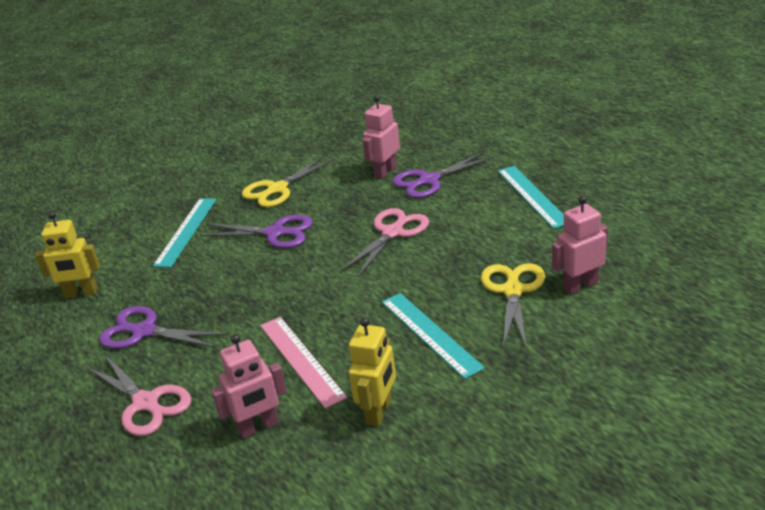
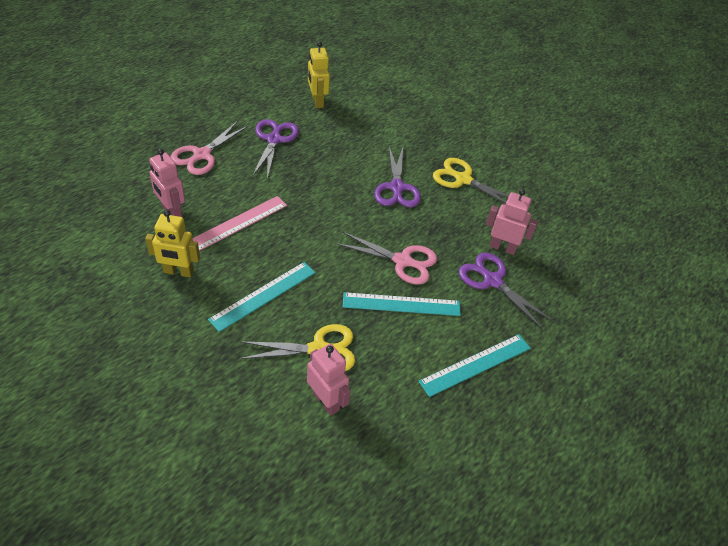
camera: 70 degrees right, 15 degrees up
turquoise ruler [153,198,217,268] -> turquoise ruler moved to [343,292,461,316]

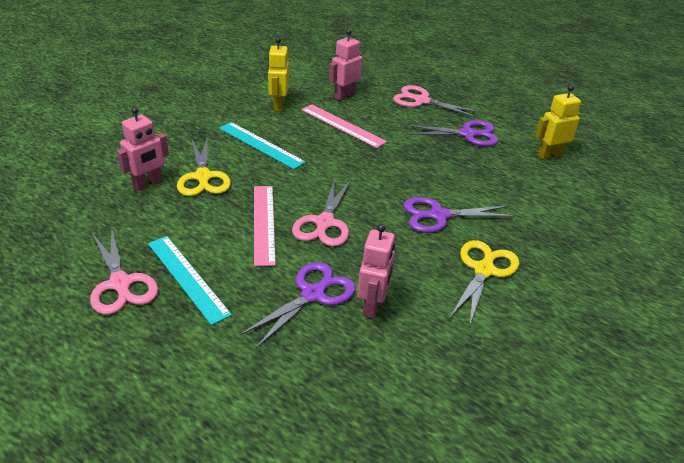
camera: 85 degrees right, 10 degrees down
turquoise ruler [343,292,461,316] -> pink ruler [254,186,276,266]
none -> pink scissors [90,229,158,315]

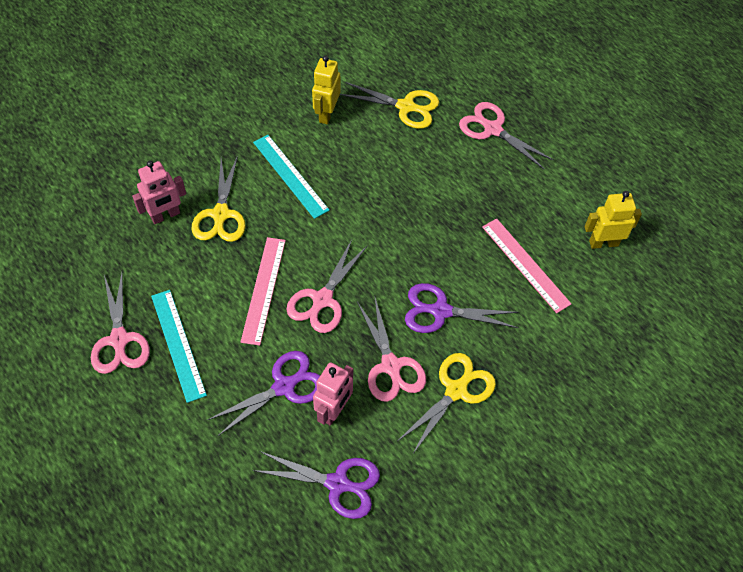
camera: 15 degrees right, 20 degrees up
pink ruler [301,104,387,148] -> pink ruler moved to [482,218,572,313]
pink robot [329,29,362,100] -> yellow scissors [340,82,439,129]
purple scissors [405,120,499,146] -> purple scissors moved to [253,451,380,519]
none -> pink scissors [357,298,426,402]

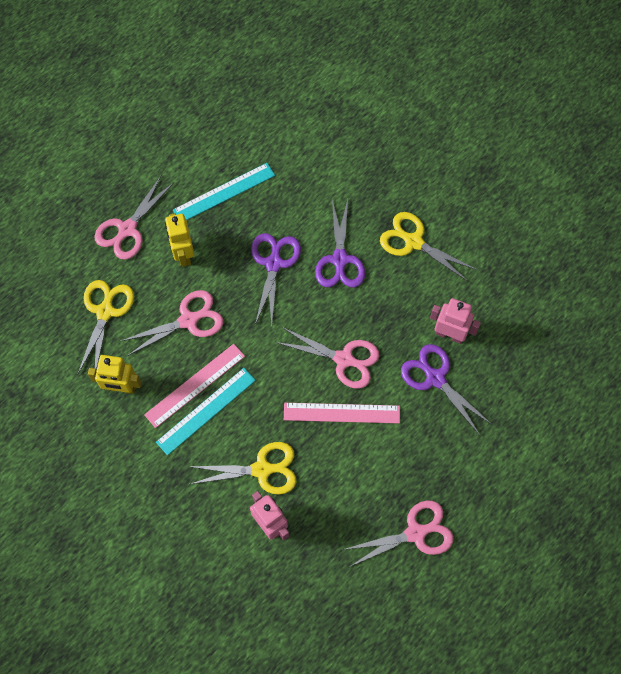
camera: 95 degrees left, 10 degrees up
turquoise ruler [151,290,207,403] -> turquoise ruler moved to [173,163,275,220]
purple scissors [253,451,380,519] -> purple scissors moved to [251,233,301,325]
pink scissors [357,298,426,402] -> pink scissors moved to [121,290,223,356]
pink ruler [482,218,572,313] -> pink ruler moved to [144,344,245,428]
yellow robot [585,191,642,249] -> yellow robot moved to [165,213,195,267]

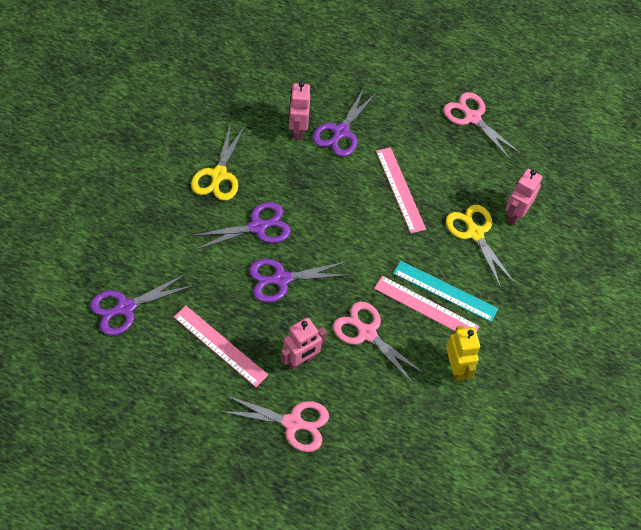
camera: 115 degrees left, 10 degrees down
yellow scissors [78,280,134,373] -> none
yellow robot [165,213,195,267] -> pink robot [281,318,327,370]
turquoise ruler [173,163,275,220] -> pink ruler [174,306,268,387]
pink scissors [275,327,380,389] -> none
none -> purple scissors [90,273,192,336]

